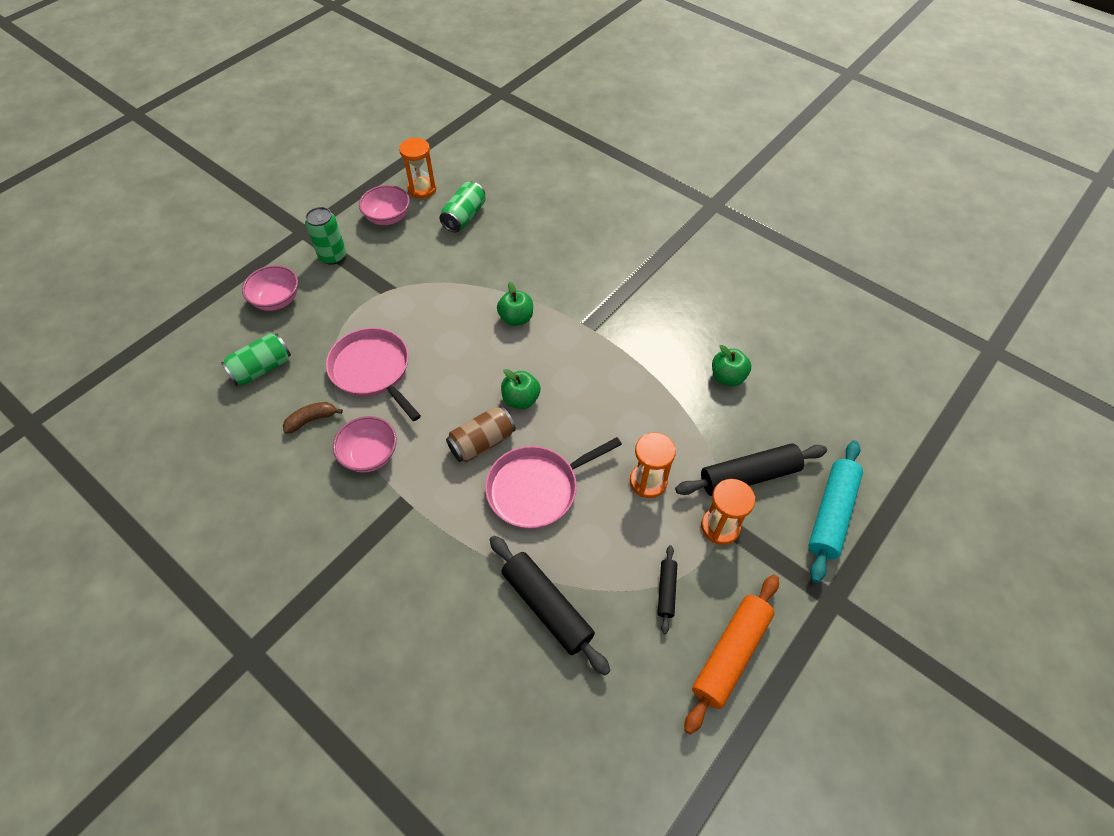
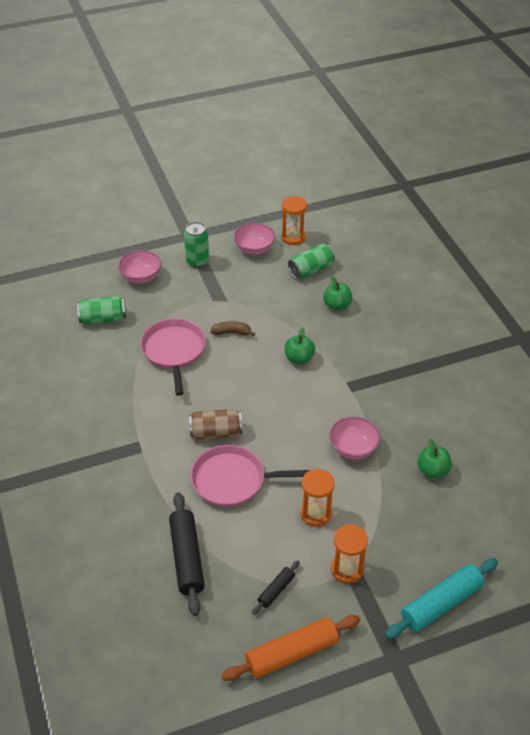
camera: 30 degrees right, 10 degrees down
brown banana [283,402,343,434] -> brown banana moved to [210,321,255,336]
pink bowl [333,416,397,473] -> pink bowl moved to [330,416,380,460]
green apple [501,369,541,409] -> green apple moved to [323,276,353,311]
black rolling pin [675,443,827,496] -> none

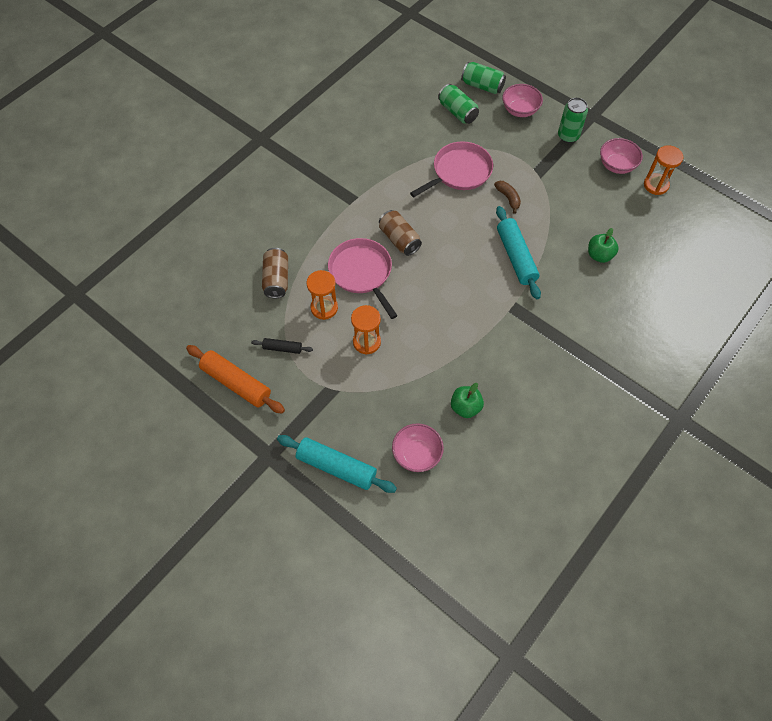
camera: 60 degrees right, 15 degrees up
black rolling pin [169,492,205,616] -> brown can [262,248,288,298]
green apple [285,327,315,364] -> turquoise rolling pin [496,206,541,299]
green can [288,244,335,279] -> green can moved to [461,62,506,94]
pink bowl [330,416,380,460] -> pink bowl moved to [392,423,444,472]
orange hourglass [331,524,368,584] -> orange hourglass moved to [306,270,338,320]

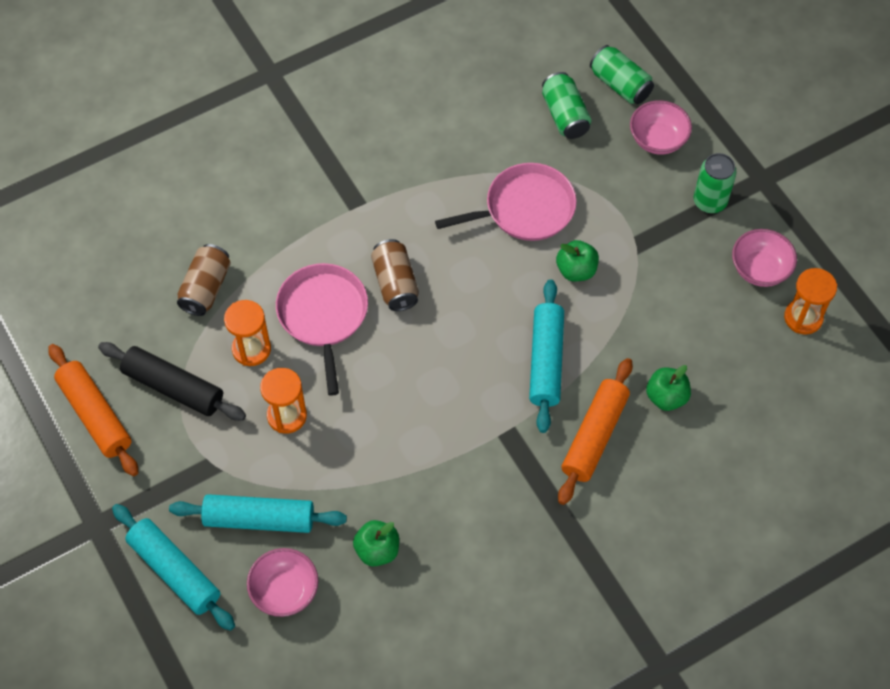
camera: 20 degrees right, 0 degrees up
black rolling pin [251,338,313,354] -> black rolling pin [98,342,246,421], size x1.94
brown banana [494,181,521,214] -> green apple [556,240,599,281]
none -> turquoise rolling pin [169,494,347,533]
none -> orange rolling pin [558,358,633,505]

